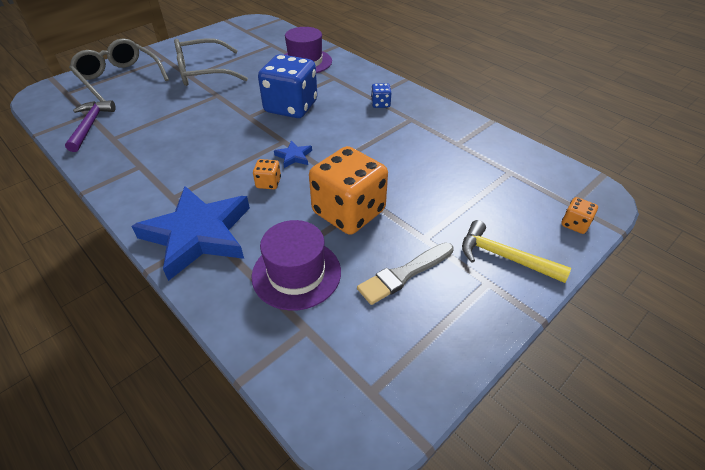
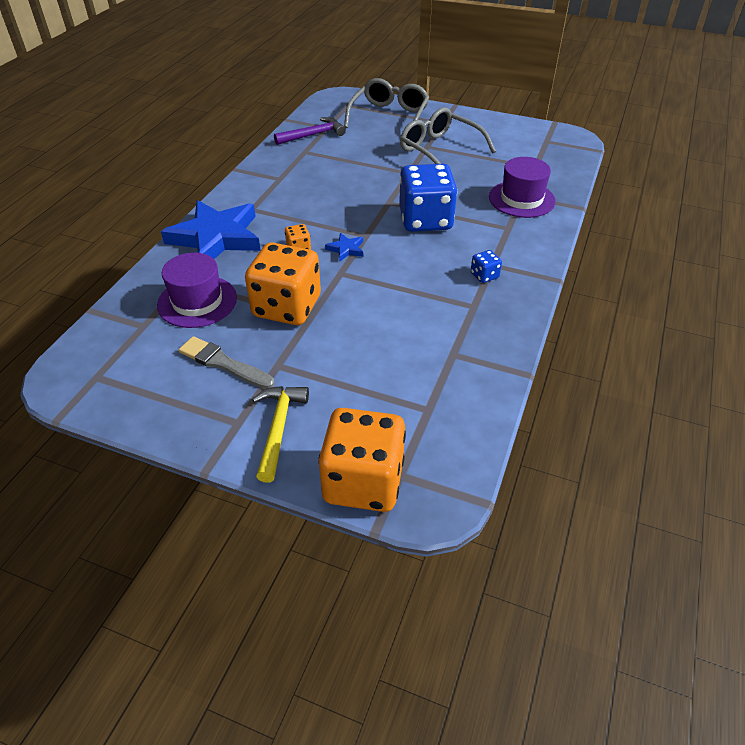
camera: 65 degrees right, 0 degrees up
orange dice [561,197,598,234] -> orange dice [318,408,406,512], size x2.40

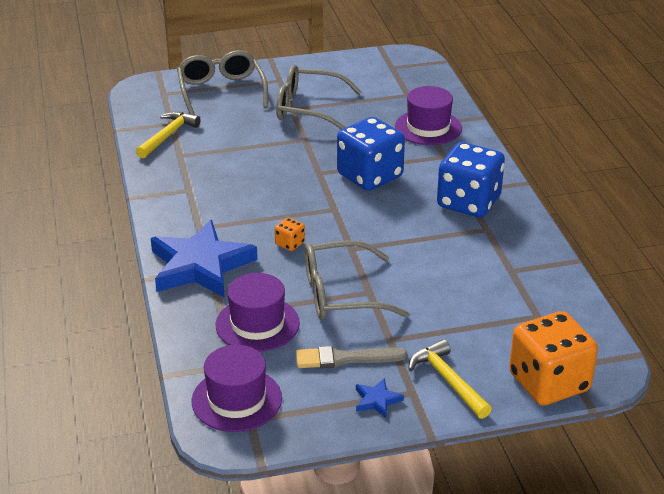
camera: 35 degrees left, 10 degrees down
orange dice [245,242,321,325] -> grey glasses [304,240,409,320]
purple hammer [274,117,346,145] -> yellow hammer [136,111,201,158]
blue star [325,233,363,262] -> blue star moved to [356,378,404,418]
blue dice [471,250,502,283] -> blue dice [437,142,505,217], size x2.40
none -> purple hat [191,345,282,432]

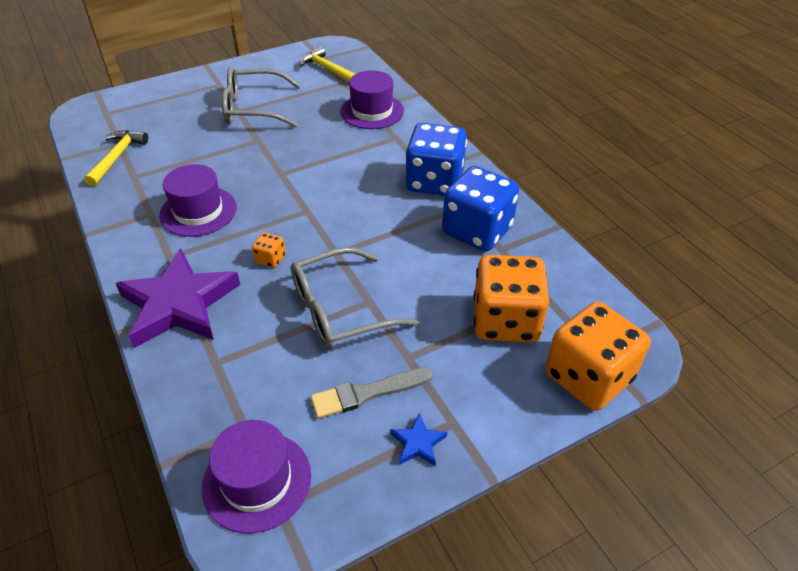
camera: 15 degrees left, 10 degrees up
blue star [151,220,258,297] -> purple star [115,249,240,348]
grey glasses [177,50,268,115] -> none
purple hat [216,273,300,352] -> purple hat moved to [159,164,237,237]
blue dice [337,117,405,191] -> blue dice moved to [442,166,519,251]
yellow hammer [408,339,492,419] -> yellow hammer moved to [300,46,355,82]
none -> orange dice [474,255,549,343]

